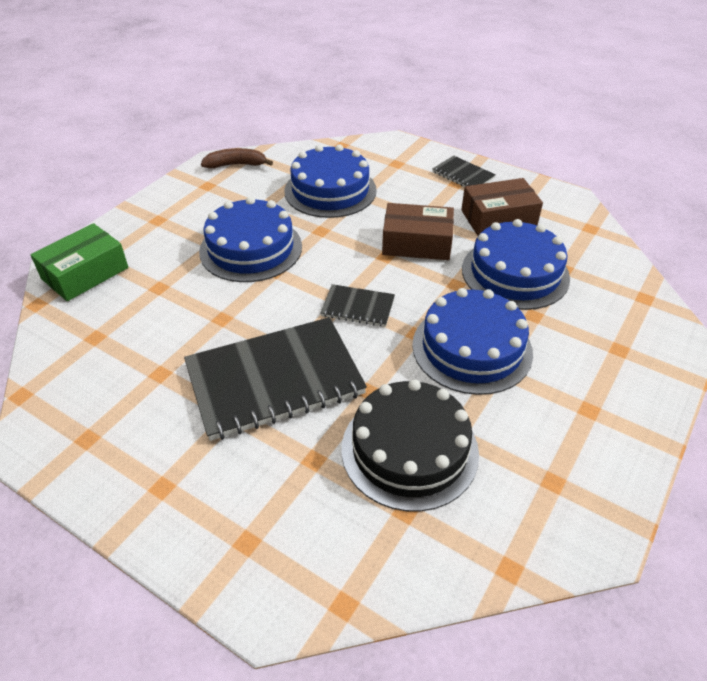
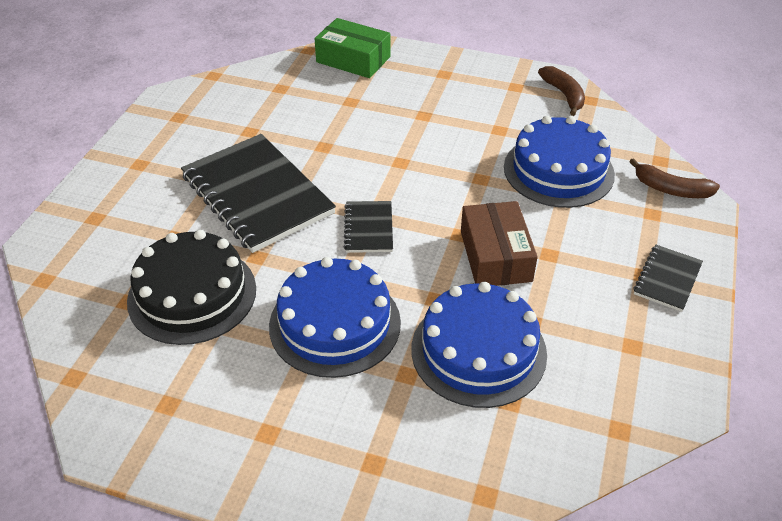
camera: 75 degrees right, 0 degrees up
blue cake [199,197,302,282] -> none
brown box [461,178,543,236] -> none
none -> brown banana [629,158,720,198]

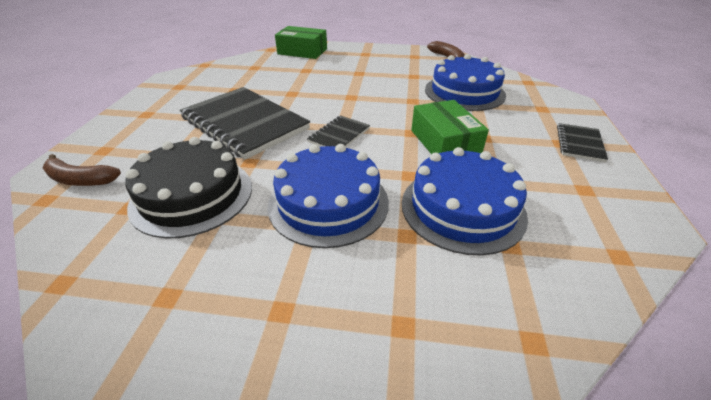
camera: 10 degrees left, 5 degrees down
black notebook [344,201,393,253] -> black notebook turned 45 degrees clockwise [307,115,370,147]
brown box [461,201,538,286] -> green box [411,100,489,154]
brown banana [629,158,720,198] -> brown banana moved to [43,154,121,186]

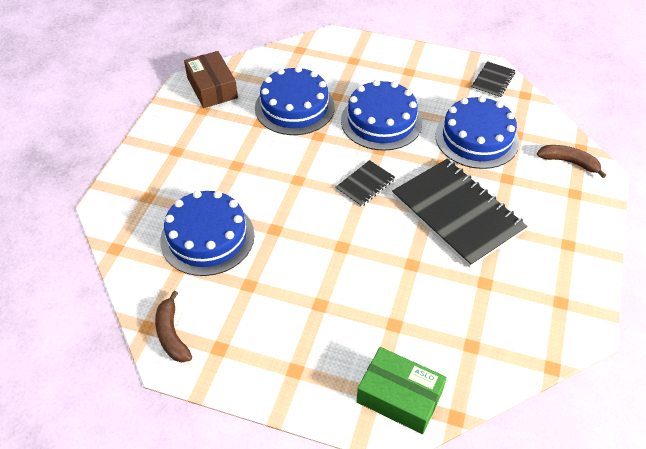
camera: 170 degrees left, 10 degrees up
black cake [125,137,252,239] -> blue cake [435,96,519,169]
green box [411,100,489,154] -> none
black notebook [557,123,608,162] -> black notebook moved to [471,61,515,98]
none -> brown box [184,51,238,108]

